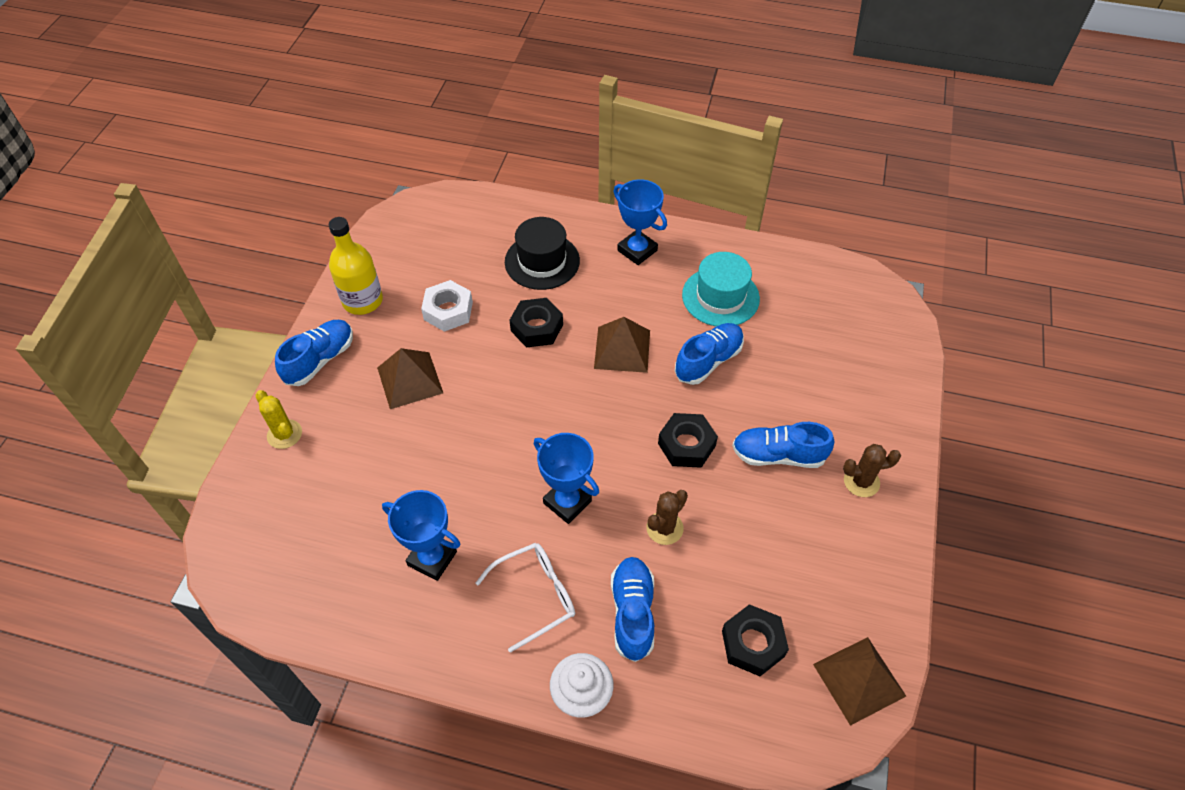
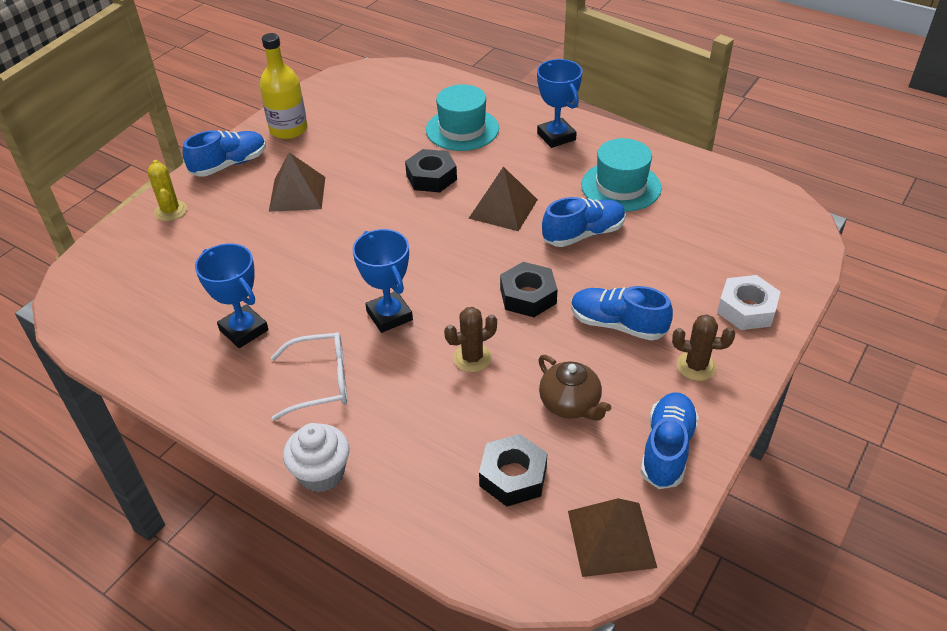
camera: 20 degrees right, 10 degrees down
white nut [421,280,473,332] -> white nut moved to [717,275,781,330]
black hat [505,217,580,290] -> turquoise hat [426,84,499,151]
blue shoe [611,557,654,662] -> blue shoe moved to [641,393,699,489]
none -> brown teapot [538,355,611,421]

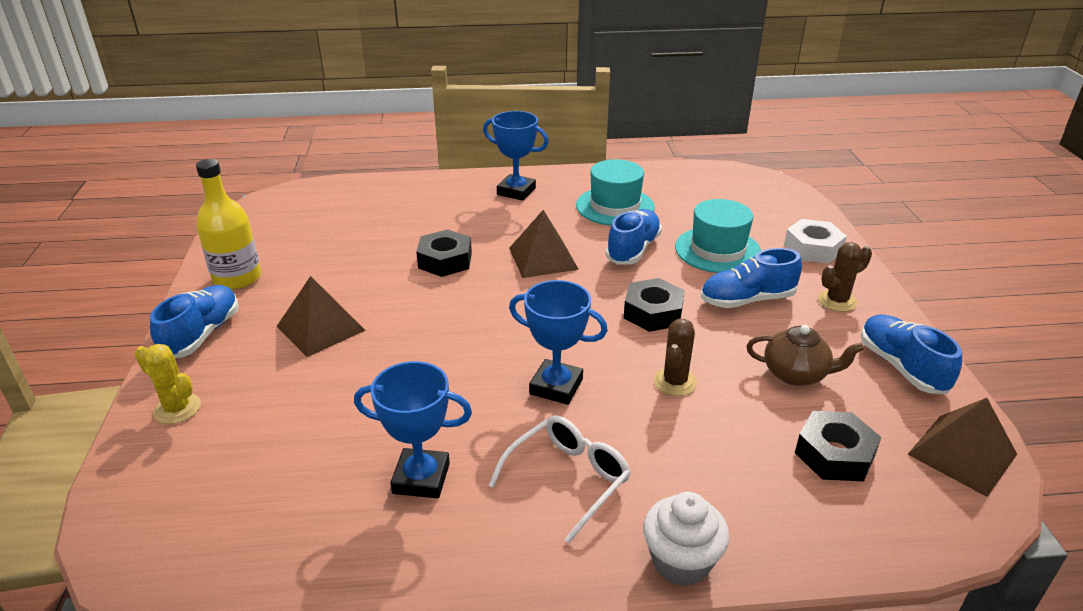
camera: 40 degrees left, 10 degrees down
turquoise hat [426,84,499,151] -> turquoise hat moved to [675,199,761,273]

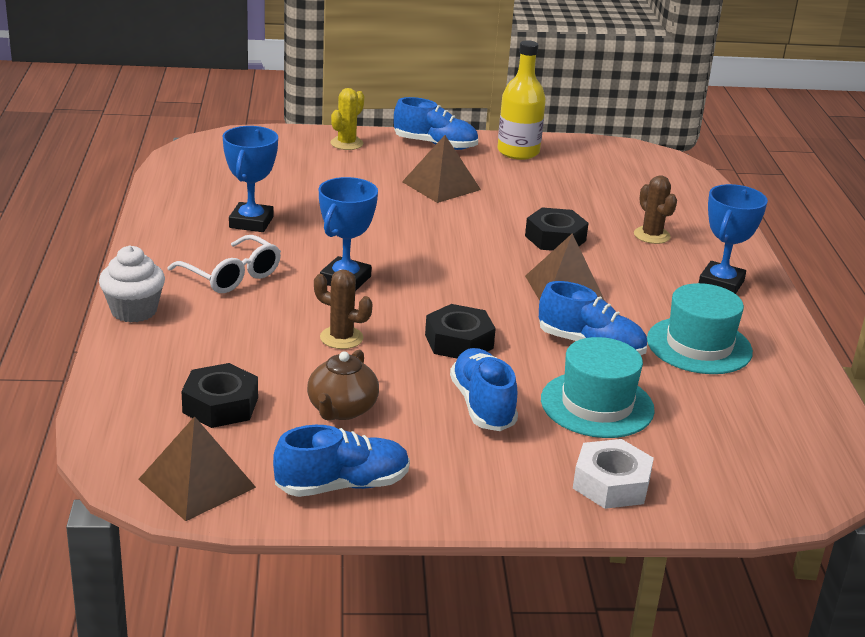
camera: 90 degrees right, 5 degrees down
brown cactus [818,242,872,312] -> brown cactus moved to [634,175,677,244]

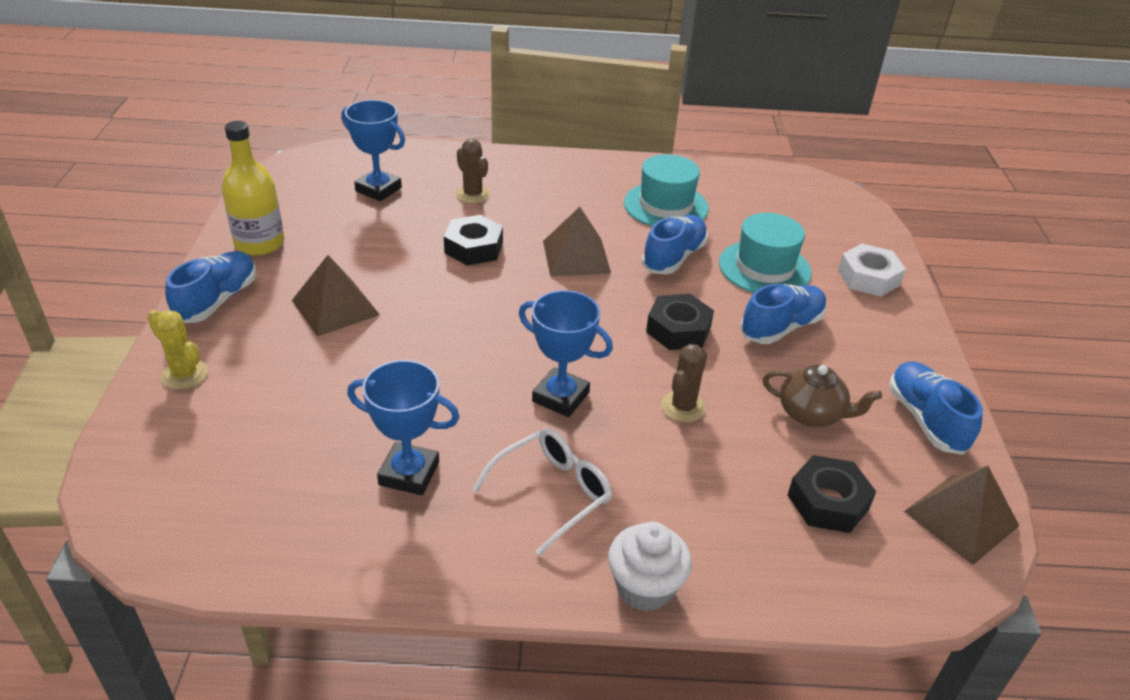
camera: 85 degrees left, 10 degrees up
blue shoe [450,348,518,431] -> blue shoe turned 150 degrees clockwise [740,284,827,344]
brown cactus [634,175,677,244] -> brown cactus turned 75 degrees clockwise [456,139,490,203]
blue trophy [699,184,768,294] -> blue trophy moved to [341,100,405,201]

